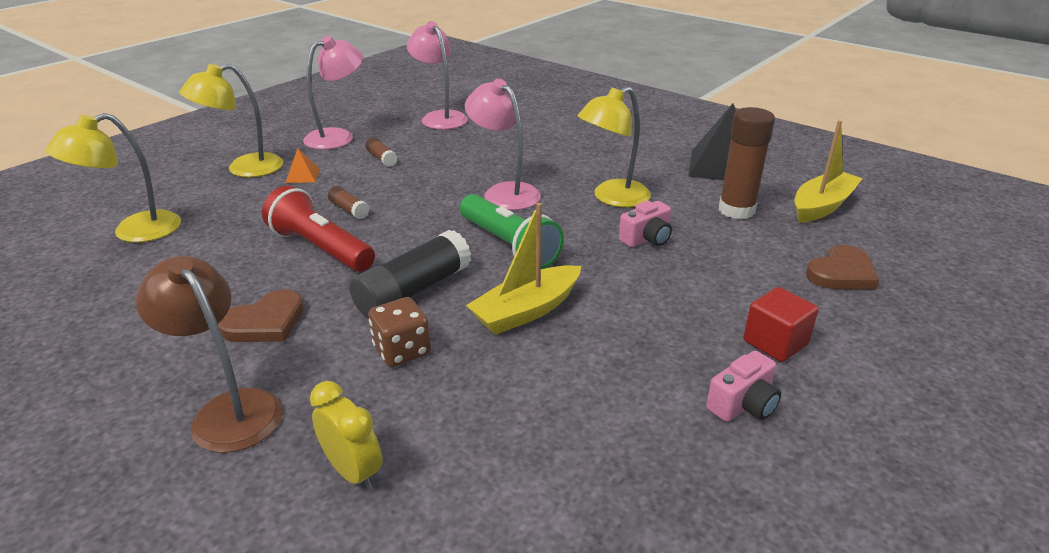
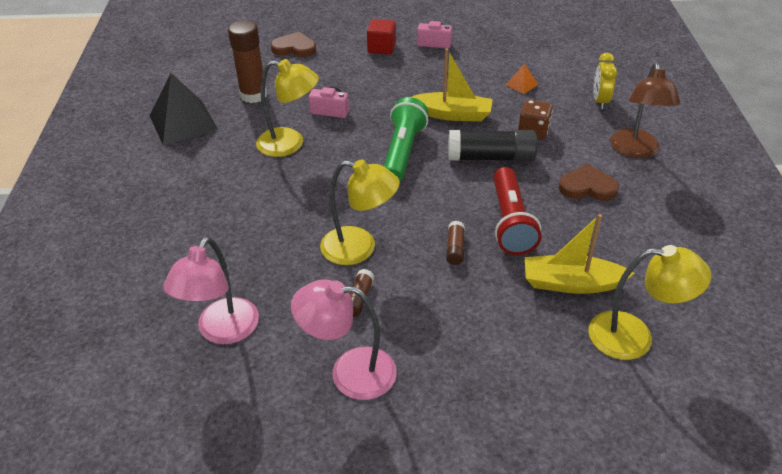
camera: 130 degrees left, 10 degrees up
yellow lamp [179,64,284,177] -> yellow lamp moved to [320,159,400,265]
orange pyramid [285,148,320,183] -> orange pyramid moved to [506,64,538,94]
pink lamp [465,79,541,210] -> none
yellow boat [794,120,863,223] -> yellow boat moved to [525,214,635,294]

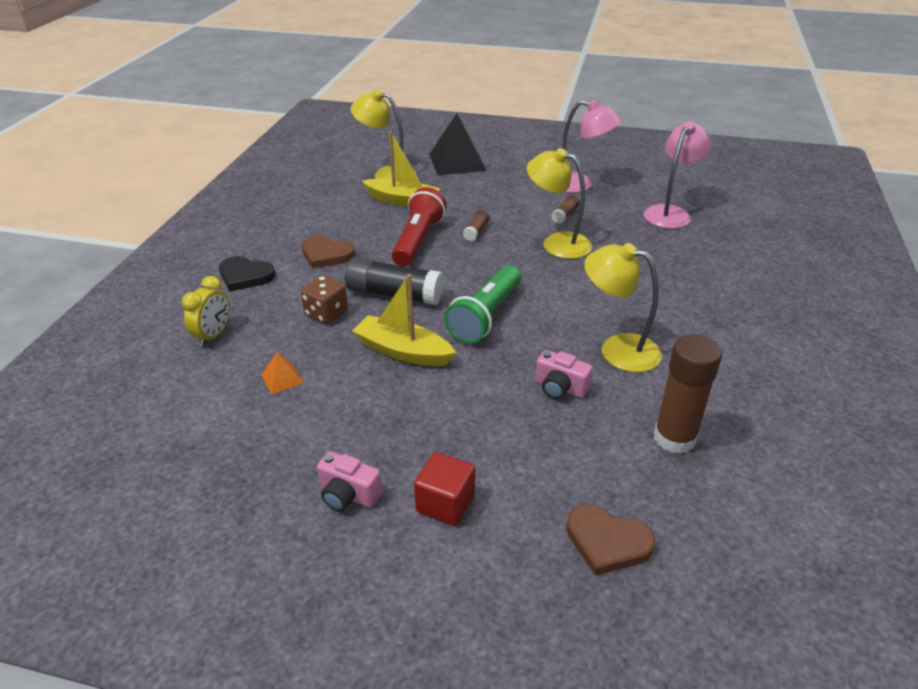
camera: 165 degrees left, 5 degrees down
black pyramid [150,73,218,145] -> black pyramid moved to [429,113,487,175]
brown lamp [610,62,680,158] -> black heart [219,256,275,292]

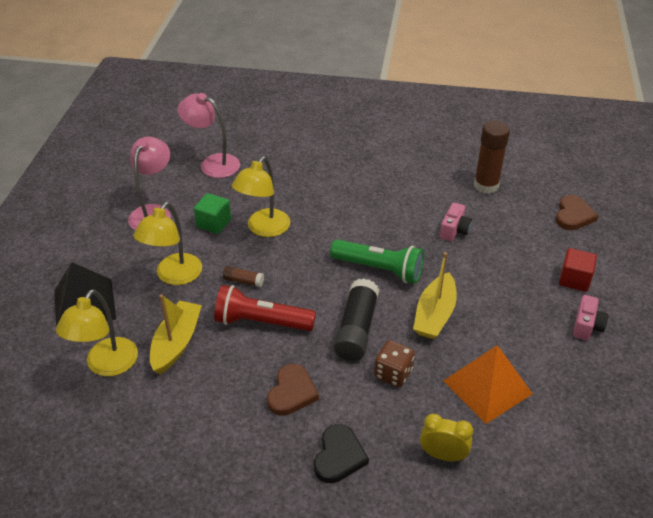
camera: 95 degrees left, 5 degrees up
orange pyramid [261,353,304,394] -> orange pyramid [443,345,533,424], size x2.23
brown glue stick [551,195,580,224] -> green cube [194,193,231,234]
yellow lamp [584,243,662,372] -> yellow lamp moved to [133,202,202,285]

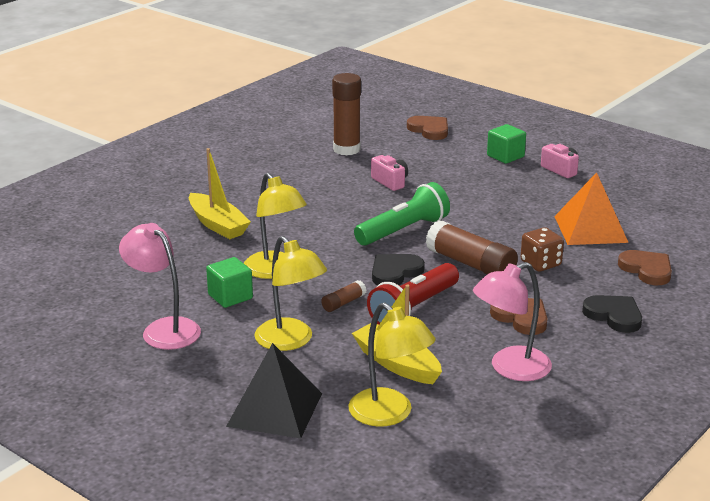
camera: 60 degrees left, 15 degrees down
pink lamp [177,93,240,178] -> pink lamp moved to [473,262,552,381]
black glue stick [334,278,379,361] -> brown glue stick [426,220,518,275]
yellow boat [413,252,457,339] -> yellow boat moved to [189,148,251,239]
yellow clock [420,414,473,461] -> brown heart [618,250,672,285]
red cube [559,248,597,292] -> green cube [487,124,526,164]
none -> black heart [372,254,425,285]

